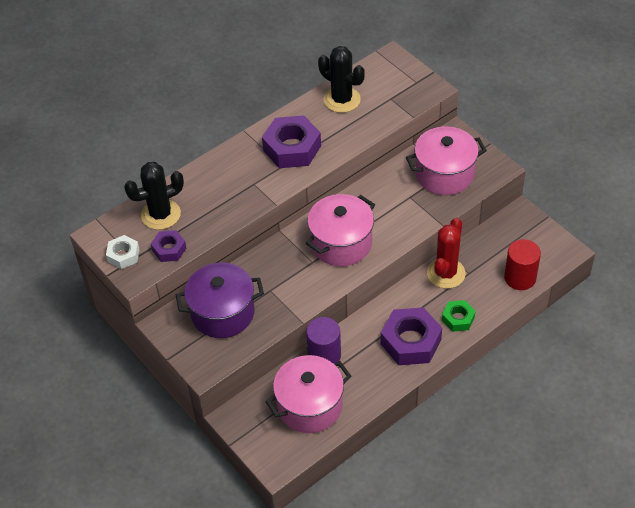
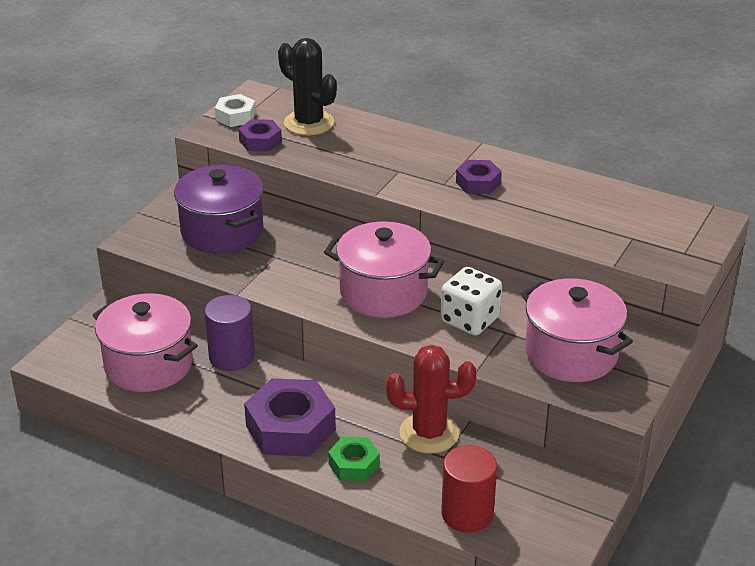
camera: 65 degrees right, 15 degrees down
purple nut [262,115,321,168] -> purple nut [456,160,502,194], size x0.55
black cactus [318,46,365,113] -> none
none -> white dice [441,267,502,336]

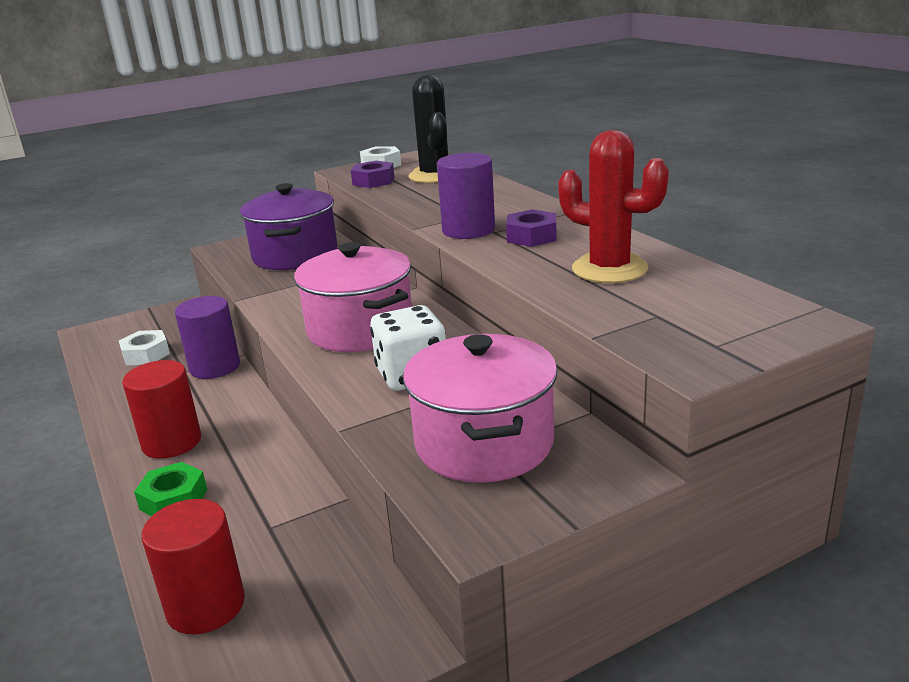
camera: 35 degrees right, 10 degrees down
pink pot [93,293,198,392] -> white nut [119,330,170,365]
purple nut [244,378,336,457] -> red cylinder [122,360,201,459]
red cactus [386,345,476,454] -> red cactus moved to [558,130,669,283]
none -> purple cylinder [437,153,495,239]

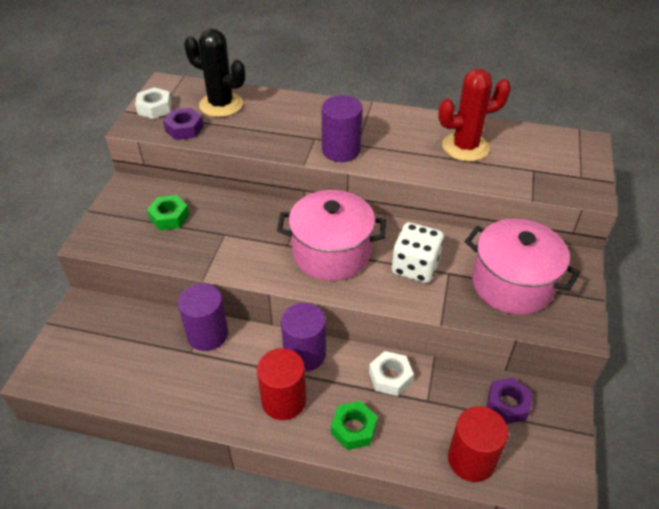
camera: 50 degrees left, 20 degrees up
white nut [119,330,170,365] -> white nut moved to [369,351,414,396]
purple pot [240,183,338,270] -> green nut [147,195,189,230]
purple nut [506,209,557,247] -> purple nut moved to [487,378,533,424]
none -> purple cylinder [281,303,326,372]

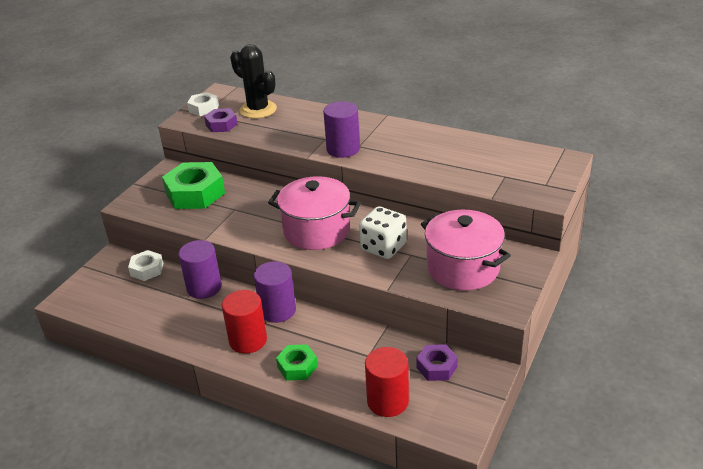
camera: 15 degrees right, 10 degrees down
green nut [147,195,189,230] -> green nut [162,162,225,209], size x1.81
white nut [369,351,414,396] -> white nut moved to [128,250,163,281]
red cactus [438,69,511,162] -> none

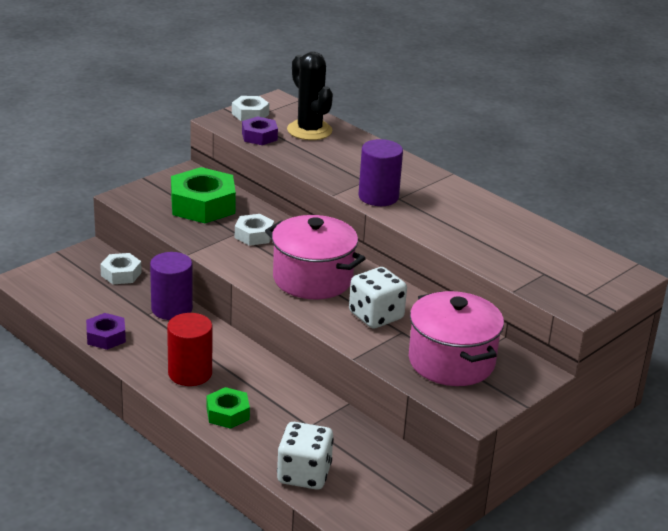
camera: 15 degrees right, 5 degrees down
purple cylinder [254,261,296,323] -> none
red cylinder [365,347,409,417] -> white dice [277,422,334,490]
purple nut [416,344,458,381] -> purple nut moved to [86,313,126,350]
none -> white nut [235,214,274,246]

